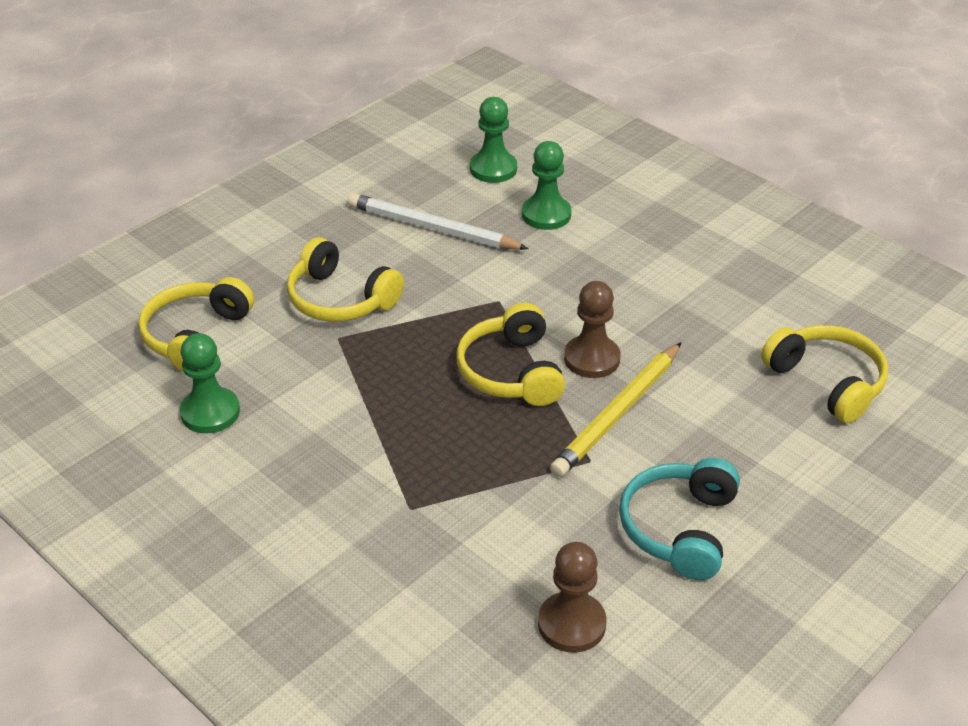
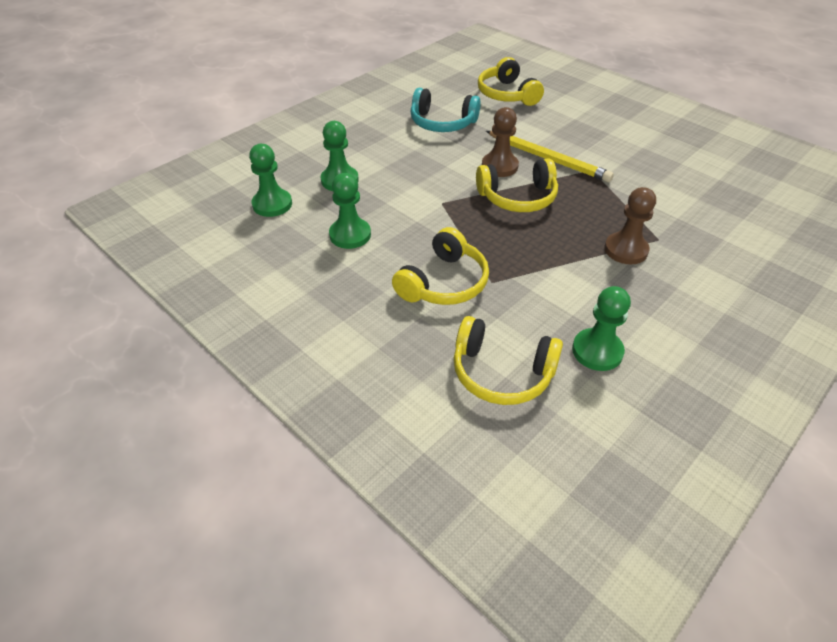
camera: 90 degrees left, 5 degrees up
white pencil [348,193,529,250] -> green pawn [329,173,371,249]
brown pawn [538,542,607,653] -> brown pawn moved to [604,187,656,264]
turquoise headphones [619,458,740,580] -> turquoise headphones moved to [411,88,481,132]
yellow headphones [761,325,888,423] -> yellow headphones turned 75 degrees counterclockwise [478,57,544,106]

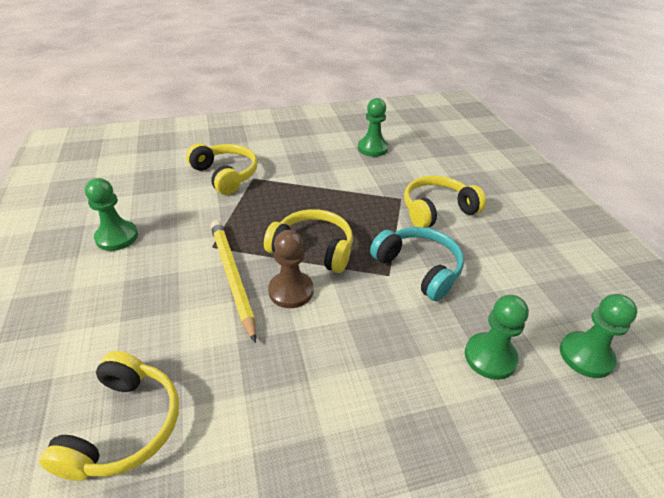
camera: 150 degrees left, 5 degrees down
green pawn [329,173,371,249] -> green pawn moved to [85,178,138,251]
turquoise headphones [411,88,481,132] -> turquoise headphones moved to [370,227,464,301]
yellow headphones [454,316,563,405] -> yellow headphones moved to [186,143,258,195]
brown pawn [604,187,656,264] -> none

